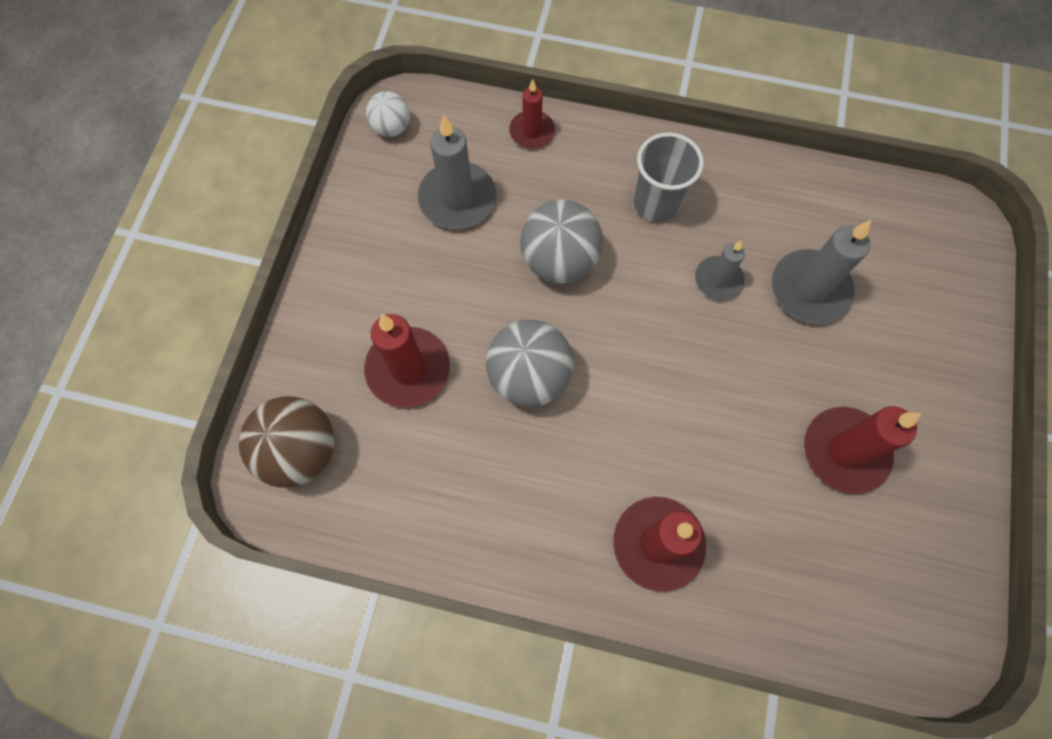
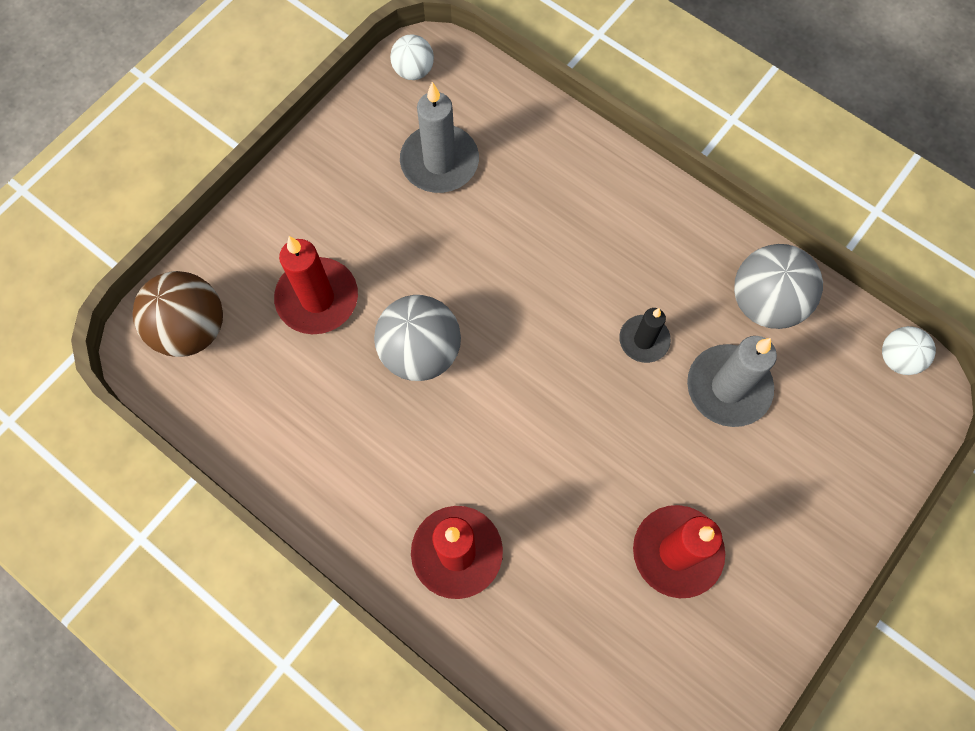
camera: 25 degrees right, 0 degrees up
red candle [509,79,555,149] -> none
grey ball [520,199,603,283] -> grey ball moved to [734,244,823,329]
grey cup [634,132,704,223] -> none
grey candle [695,240,745,300] -> black candle [619,308,671,363]
none -> white ball [882,326,936,375]

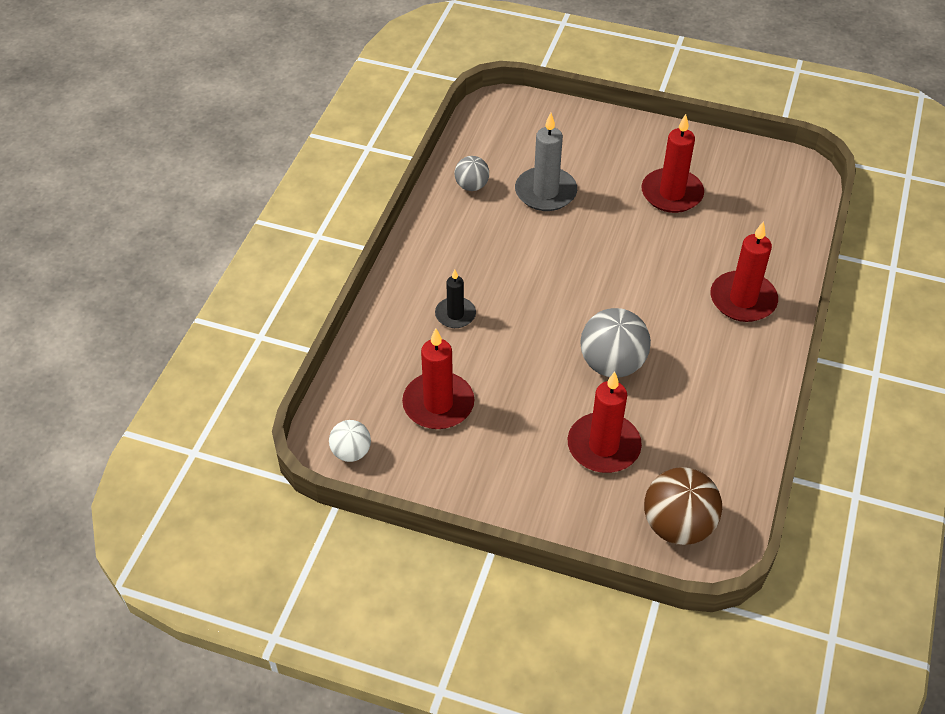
camera: 110 degrees left, 20 degrees down
grey candle [400,82,479,193] -> red candle [402,328,474,429]
black candle [619,308,671,363] -> black candle moved to [435,269,476,328]
grey ball [734,244,823,329] -> grey ball [455,156,489,191], size x0.57
white ball [882,326,936,375] -> none

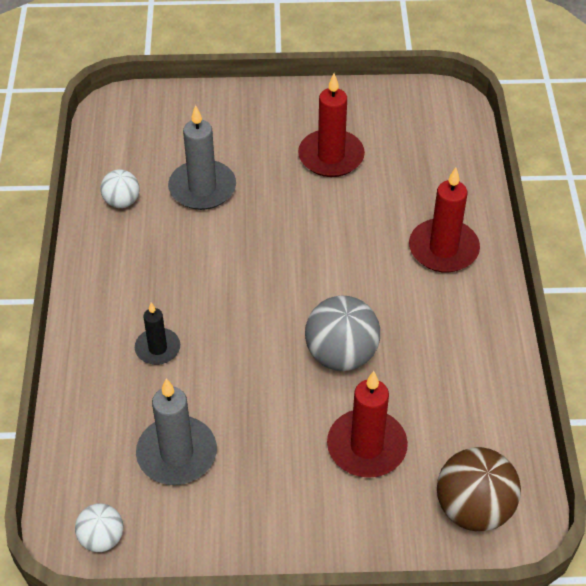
camera: 20 degrees left, 0 degrees up
red candle [402,328,474,429] -> grey candle [136,378,217,485]
grey ball [455,156,489,191] -> white ball [101,169,140,208]

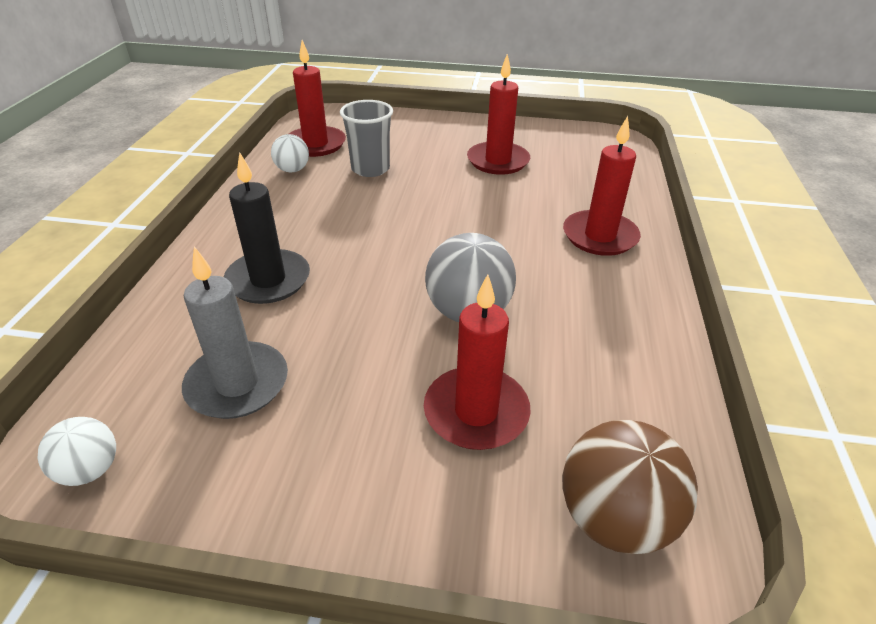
camera: 10 degrees right, 10 degrees down
black candle [135,303,180,365] -> black candle [224,152,310,304], size x1.65
grey candle [168,105,236,210] -> grey cup [340,100,393,177]
none -> red candle [289,40,346,157]

